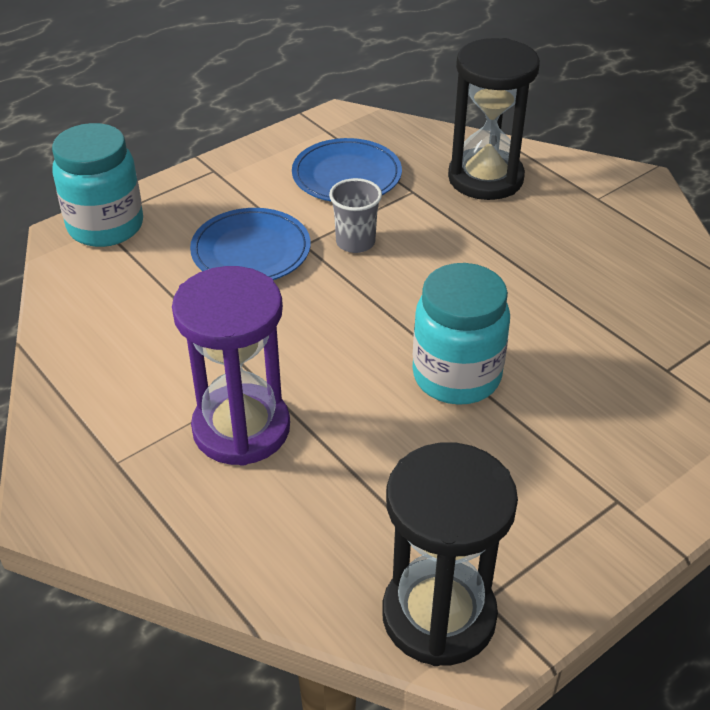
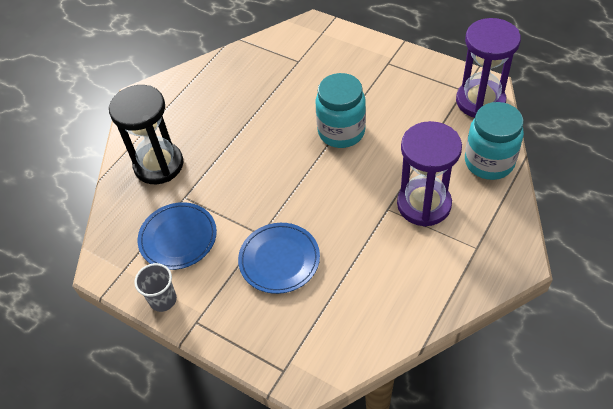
camera: 105 degrees left, 10 degrees up
turquoise jar [52,123,143,247] -> turquoise jar moved to [465,102,524,180]
grey cup [329,178,382,253] -> grey cup moved to [134,263,177,312]
black hourglass [382,442,518,666] -> purple hourglass [456,18,521,118]

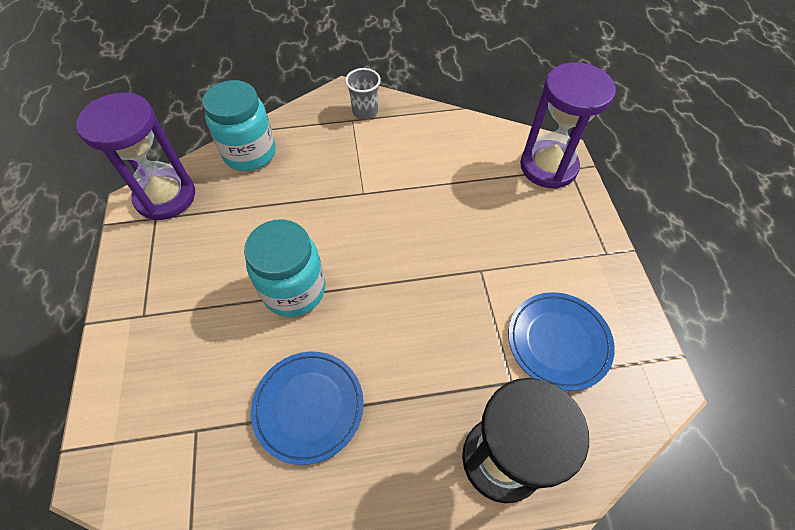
camera: 135 degrees left, 5 degrees up
grey cup [134,263,177,312] -> grey cup moved to [345,68,381,120]
blue plate [238,223,320,294] -> blue plate moved to [251,352,364,465]
purple hourglass [397,121,462,227] -> purple hourglass moved to [520,62,616,189]

